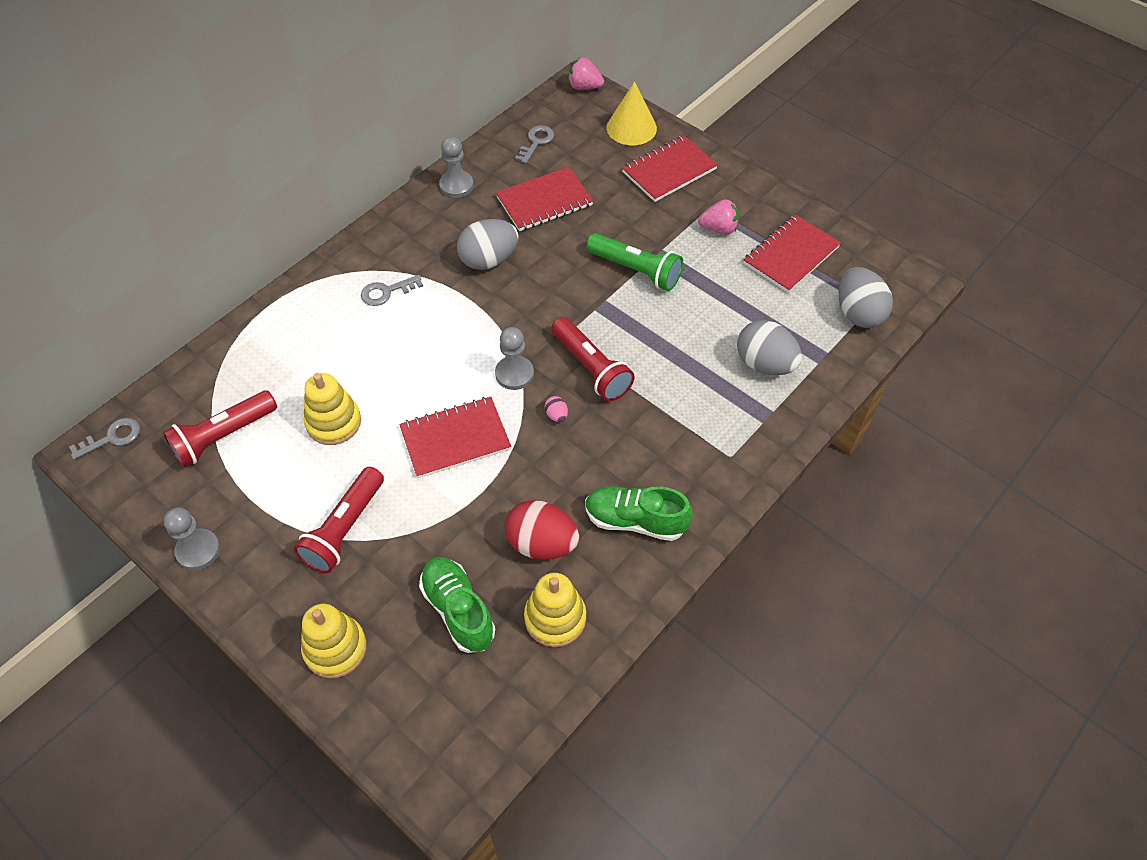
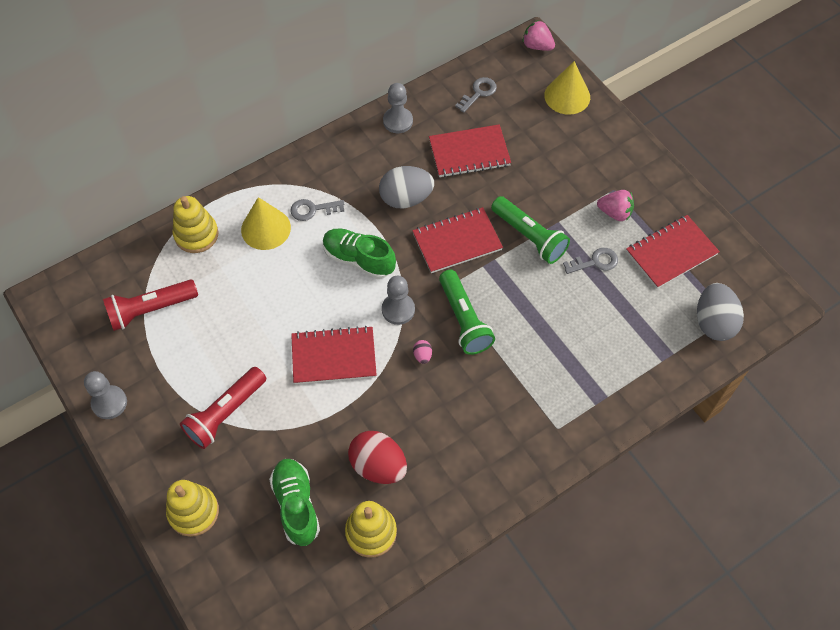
camera: 15 degrees right, 5 degrees up
grey key [69,418,140,460] -> grey key moved to [563,248,618,274]
yellow stacking toy [304,373,361,445] -> yellow stacking toy moved to [173,196,219,253]
red flashlight [552,317,635,401] -> green flashlight [439,270,495,355]
green shoe [585,486,693,541] -> green shoe moved to [323,229,396,279]
red notebook [622,135,718,202] -> red notebook moved to [412,207,503,273]
grey egg [737,320,802,375] -> none
none -> yellow cone [241,197,291,250]

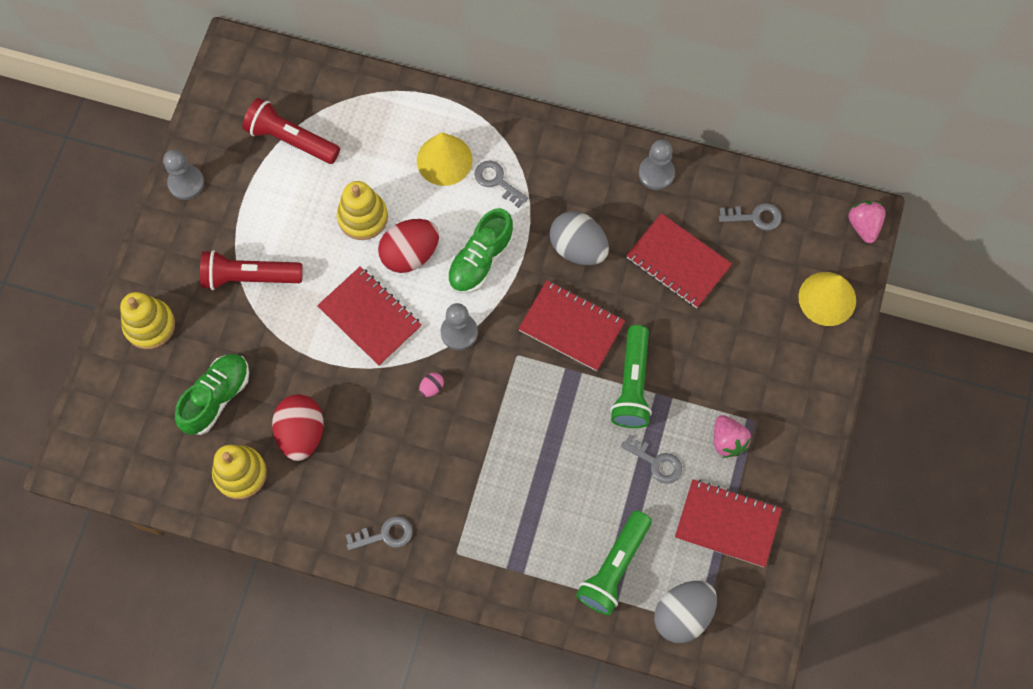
camera: 50 degrees right, 10 degrees up
yellow stacking toy [173,196,219,253] -> yellow stacking toy moved to [337,181,388,240]
green shoe [323,229,396,279] -> green shoe turned 135 degrees counterclockwise [447,208,514,294]
green flashlight [439,270,495,355] -> green flashlight moved to [576,511,652,615]
none -> grey key [346,516,413,550]
none -> red egg [378,219,439,273]

